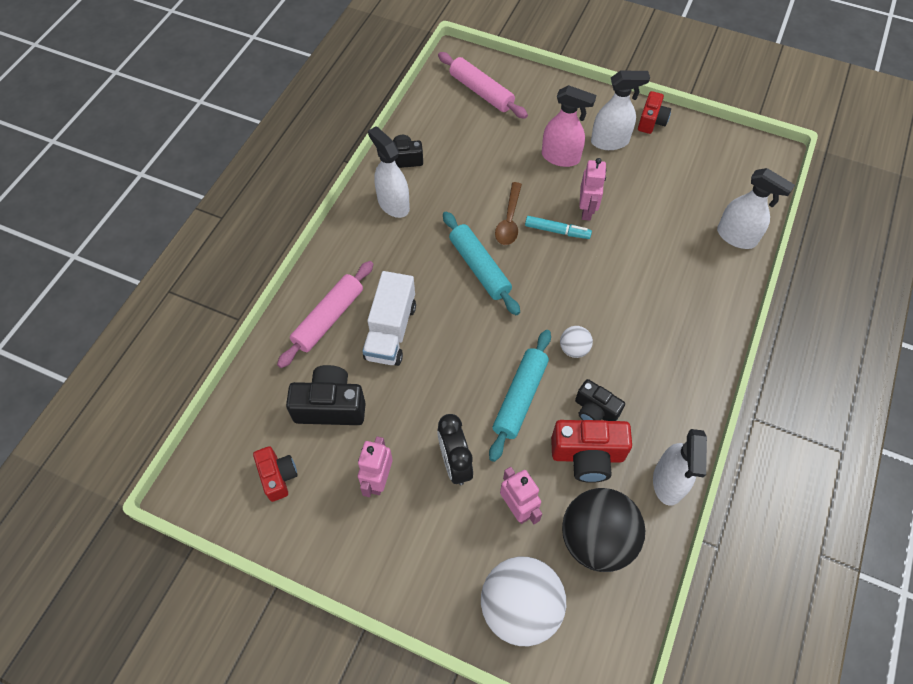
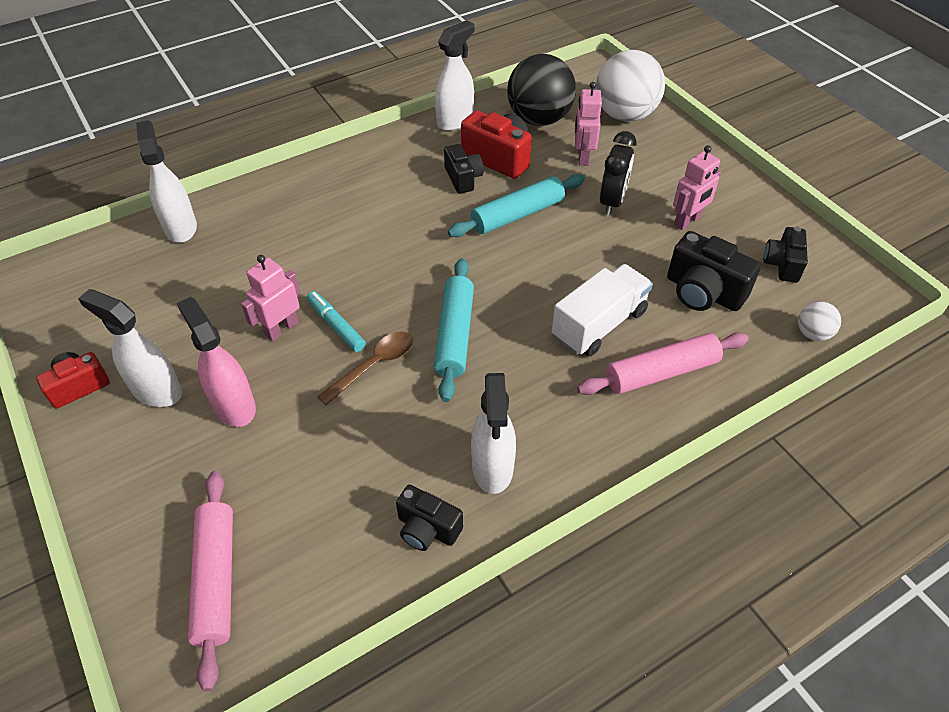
camera: 145 degrees left, 10 degrees down
red camera [253,446,298,502] -> black camera [763,227,808,283]
white ball [560,326,593,358] -> white ball moved to [798,301,841,341]

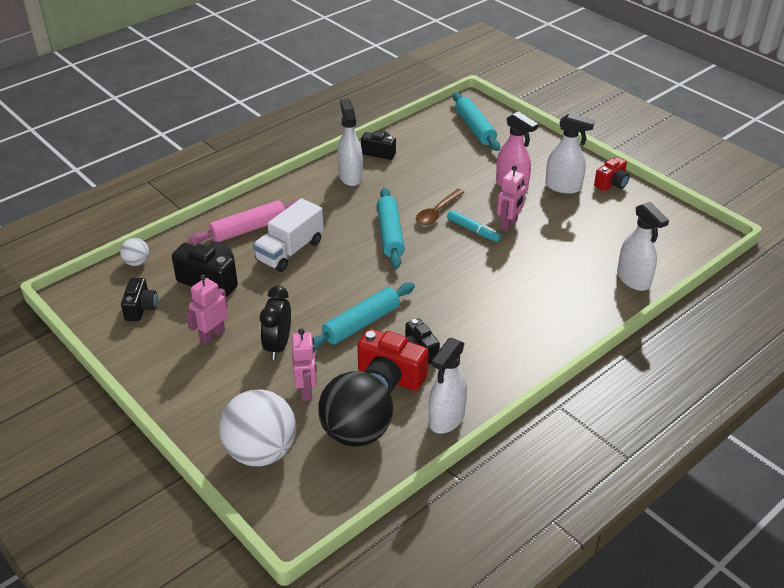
camera: 170 degrees right, 10 degrees down
pink rolling pin [188,471,233,691] -> turquoise rolling pin [453,92,500,151]

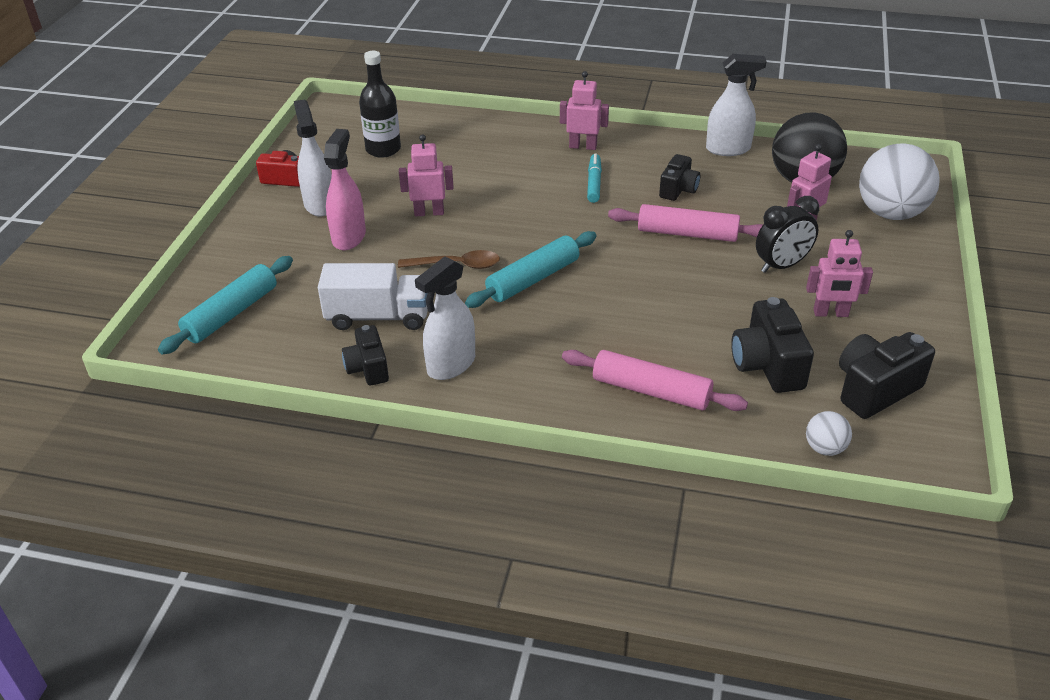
camera: 125 degrees left, 0 degrees up
black camera [121,278,158,321] -> black camera [839,332,935,419], size x1.56
white truck [253,198,324,272] -> white truck moved to [318,263,428,330]
turquoise rolling pin [313,282,415,350] -> pink rolling pin [608,204,763,242]
red camera [357,329,429,393] -> none
turquoise marker [447,210,501,242] -> turquoise marker moved to [587,153,602,203]
white spray bottle [617,202,669,291] -> none
none -> black bottle [359,51,401,158]
none -> pink robot [560,71,609,150]

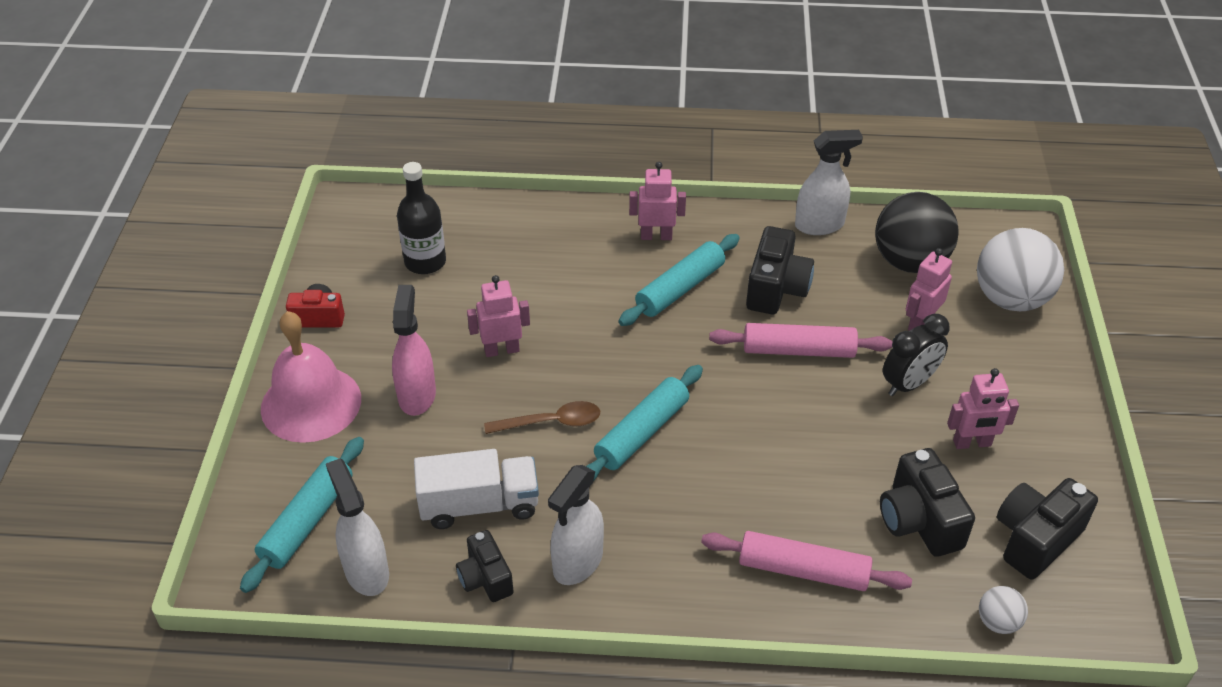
camera: 10 degrees left, 5 degrees up
white spray bottle [294,99,332,217] -> white spray bottle moved to [326,458,389,596]
turquoise marker [587,153,602,203] -> turquoise rolling pin [619,234,740,326]
black camera [659,154,700,201] -> black camera [746,226,814,314], size x1.56
none -> pink bell [261,311,361,443]

